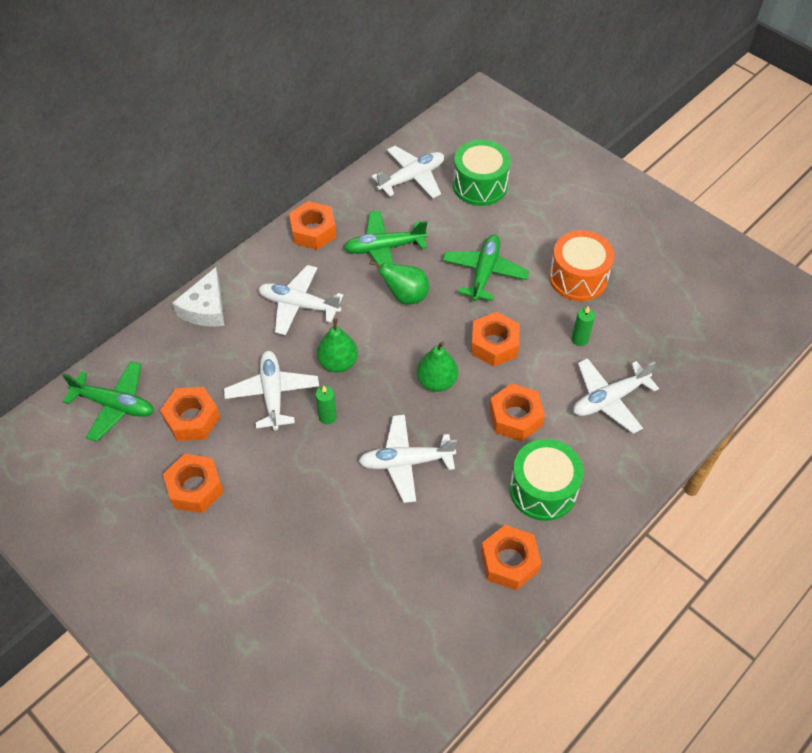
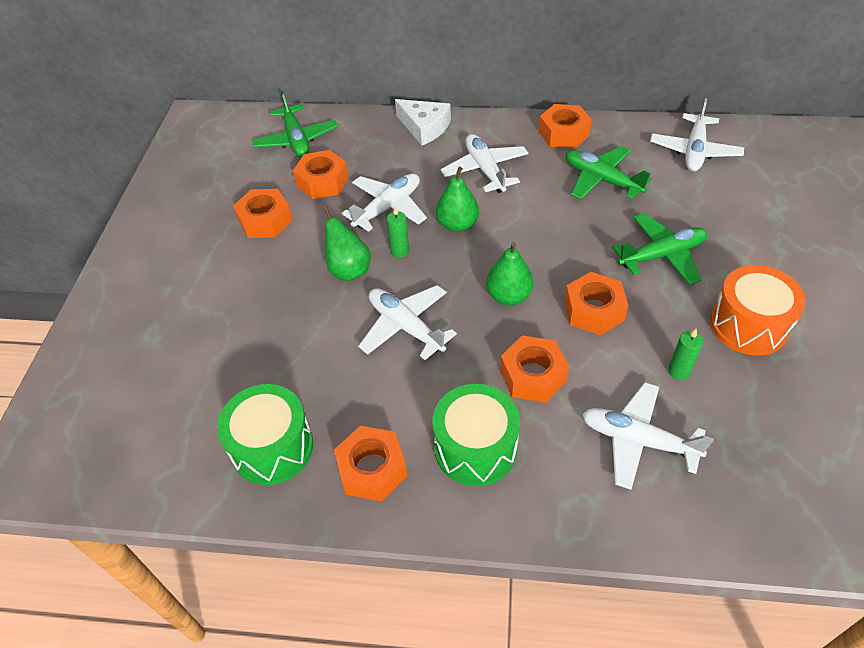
camera: 55 degrees right, 5 degrees down
white cheese [172,267,225,327] -> white cheese turned 120 degrees counterclockwise [395,99,451,146]
green pear [369,260,429,304] -> green pear moved to [323,206,371,281]
white plane [371,146,444,198] -> white plane turned 90 degrees clockwise [650,98,744,171]
green drum [453,140,511,206] -> green drum moved to [217,384,313,485]

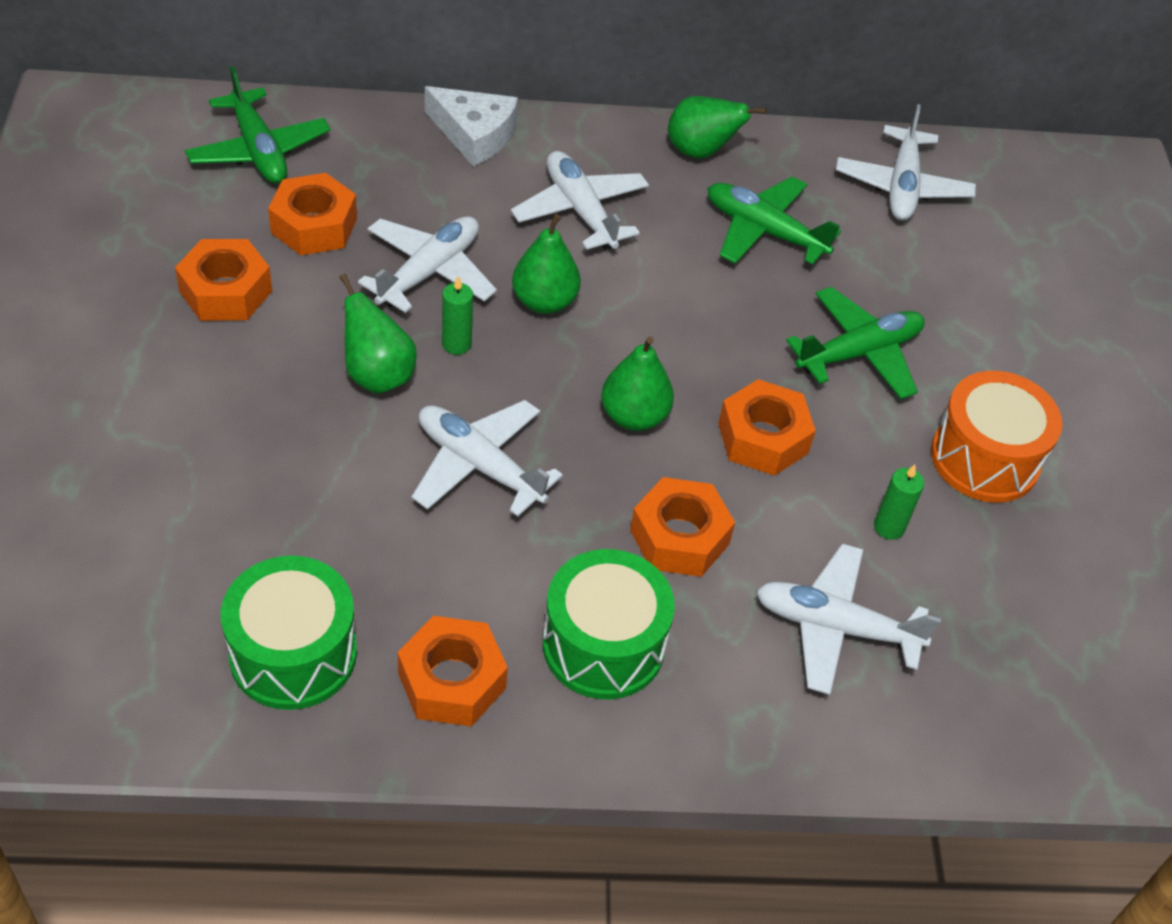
camera: 15 degrees left, 0 degrees up
orange nut [539,104,592,149] -> green pear [668,96,767,159]

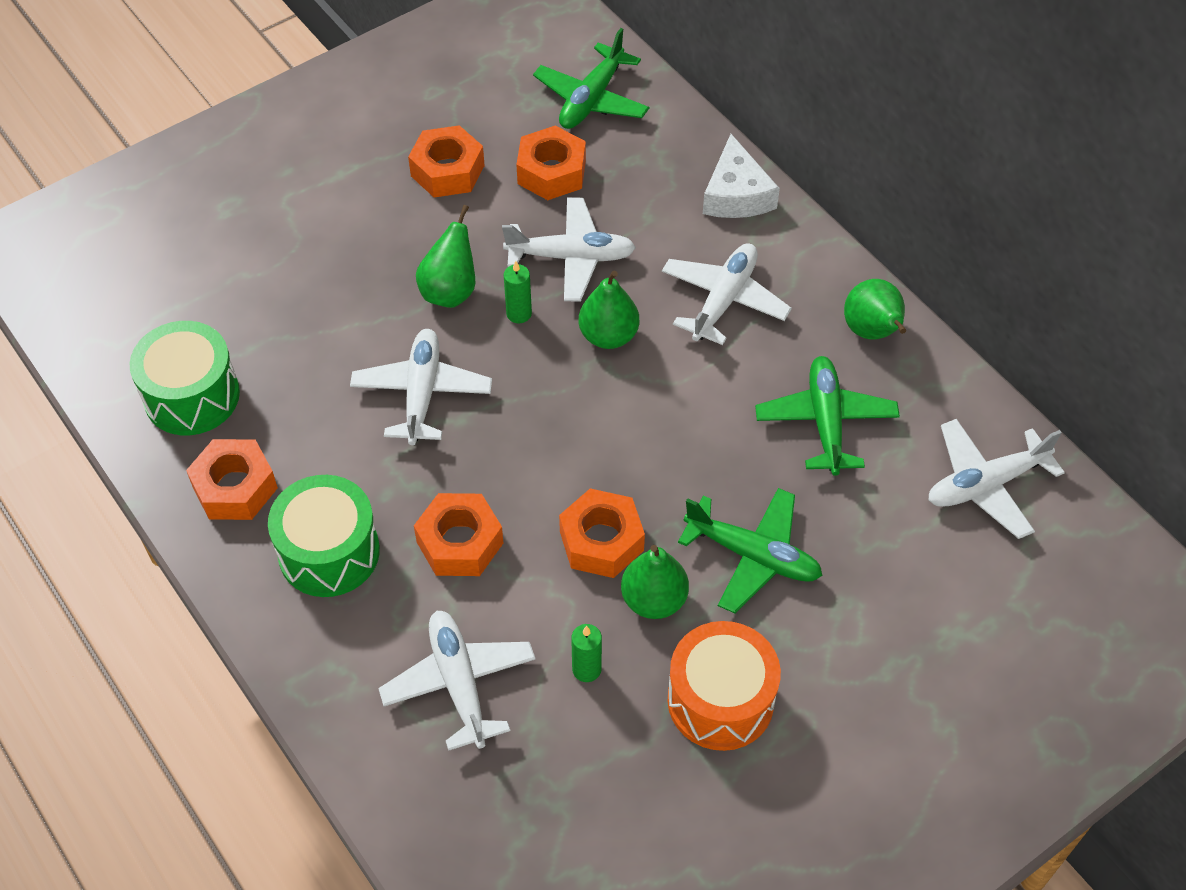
camera: 60 degrees right, 5 degrees up
green pear [601,336,674,431] -> green pear moved to [621,545,689,619]

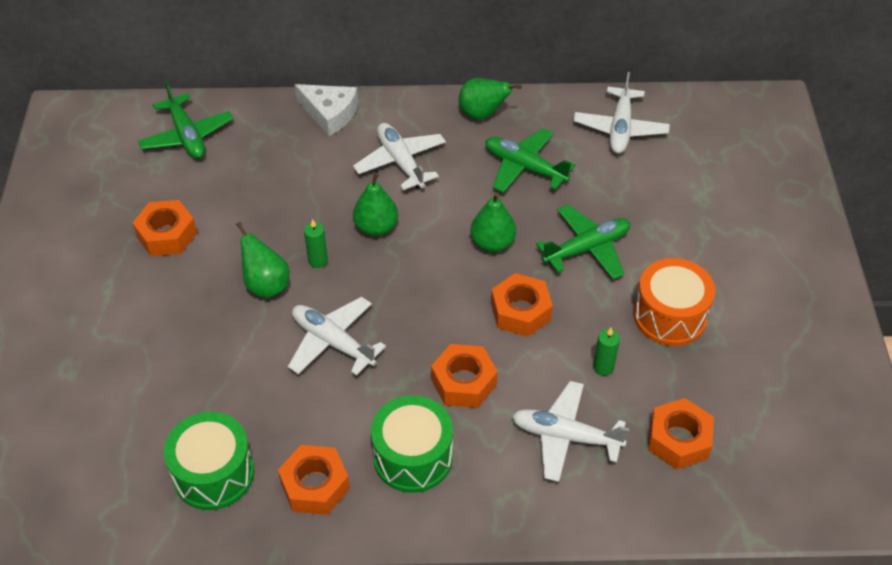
camera: 55 degrees left, 5 degrees down
white plane [502,197,636,301] -> none
orange nut [516,126,586,200] -> orange nut moved to [648,398,714,470]
green pear [621,545,689,619] -> green pear moved to [470,192,516,252]

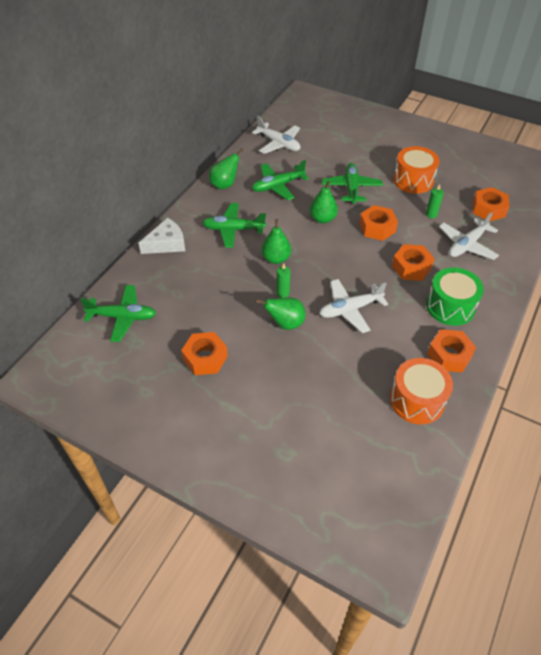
camera: 60 degrees left, 0 degrees up
green drum [164,412,254,510] -> orange drum [390,358,453,424]
white plane [353,123,446,190] -> green plane [202,203,266,248]

